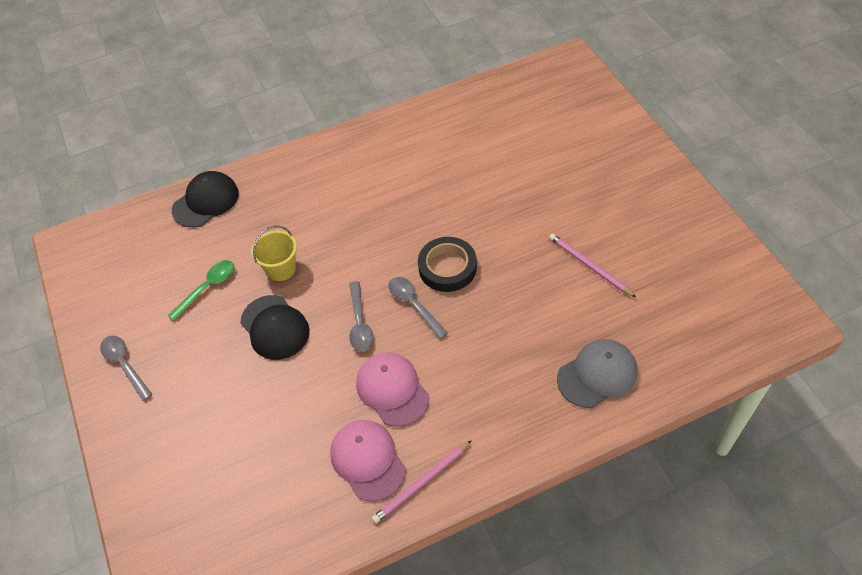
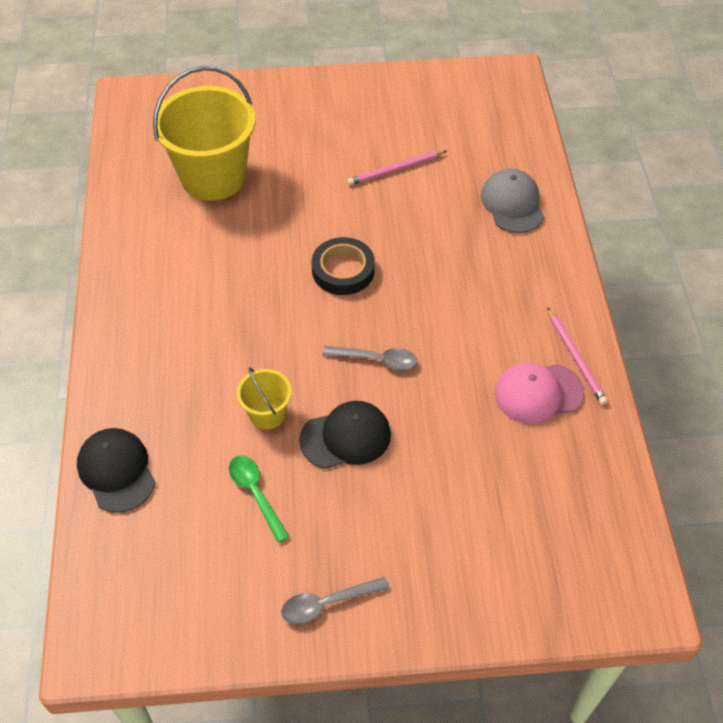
camera: 75 degrees left, 0 degrees up
pink cap [356,352,429,427] -> none
grey spoon [389,277,448,339] -> none
none -> yellow bucket [153,66,256,201]

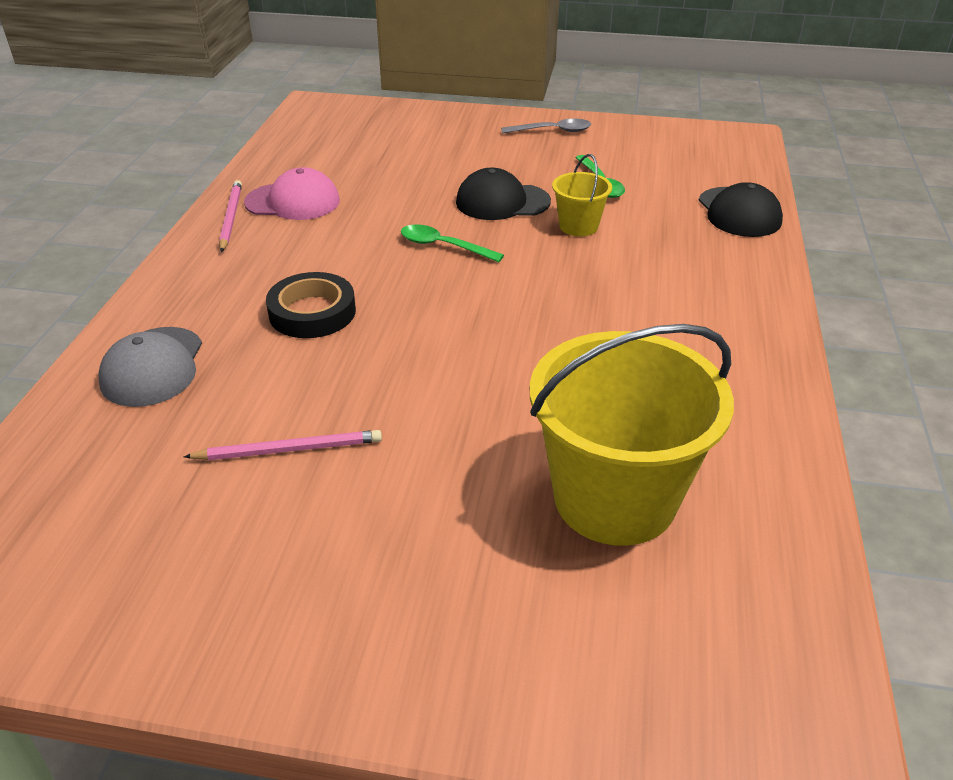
camera: 165 degrees left, 15 degrees down
black tape [311,237,375,295] -> black tape moved to [266,272,356,338]
grey spoon [322,346,417,370] -> green spoon [401,224,504,262]

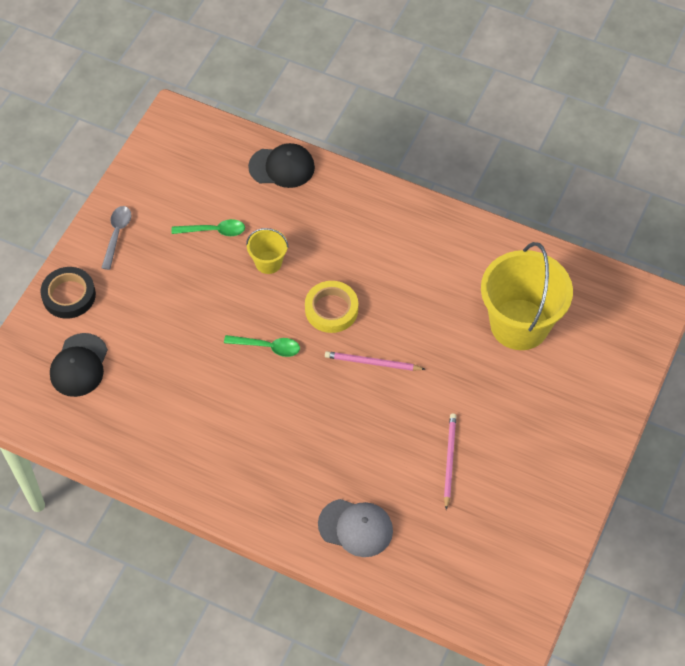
camera: 75 degrees left, 20 degrees up
pink pencil [219,180,242,252] -> pink pencil moved to [325,351,425,371]
pink cap [244,167,340,220] -> none
black tape [266,272,356,338] -> black tape moved to [40,267,96,319]
green spoon [401,224,504,262] -> green spoon turned 120 degrees counterclockwise [224,335,300,357]
black cap [456,168,551,220] -> black cap moved to [50,333,108,397]
none -> yellow tape [305,281,358,333]

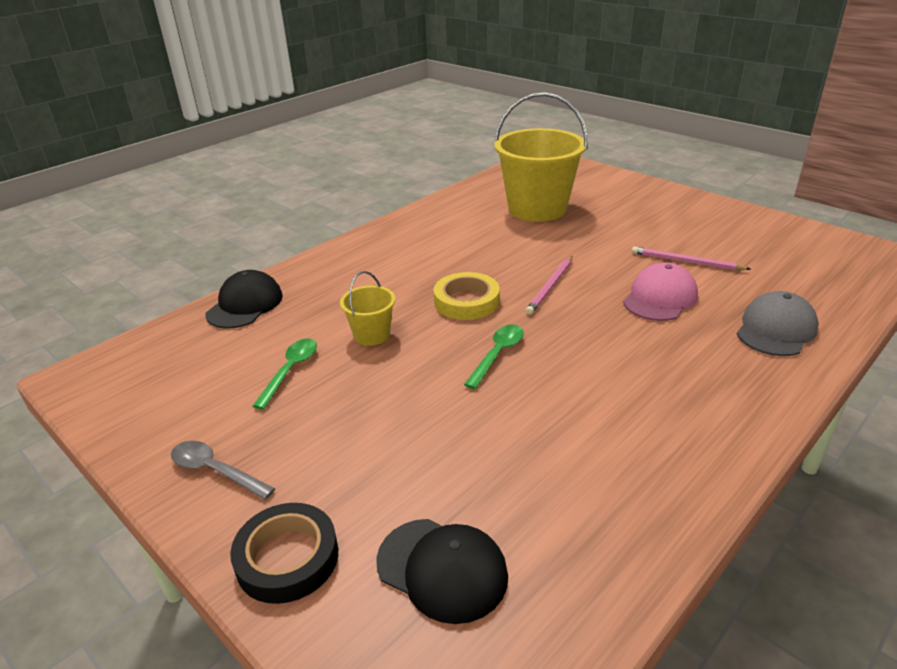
camera: 70 degrees left, 25 degrees down
none -> pink cap [623,262,698,321]

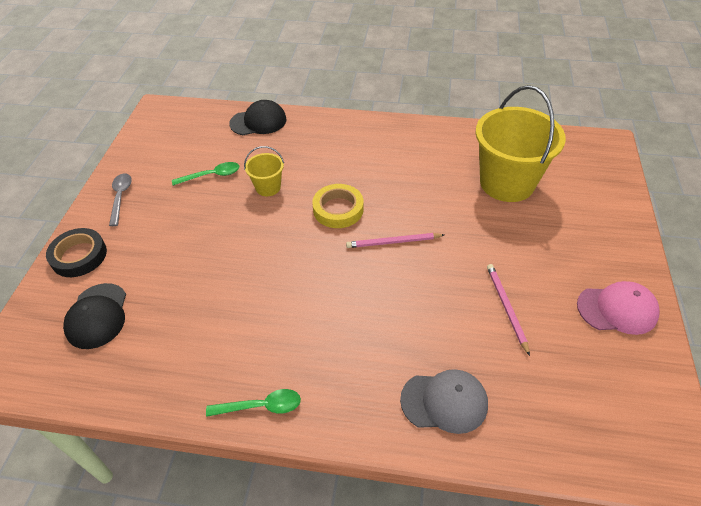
camera: 55 degrees right, 15 degrees up
green spoon [464,325,524,389] -> green spoon moved to [206,389,301,417]
pink cap [623,262,698,321] -> pink cap moved to [577,281,660,335]

